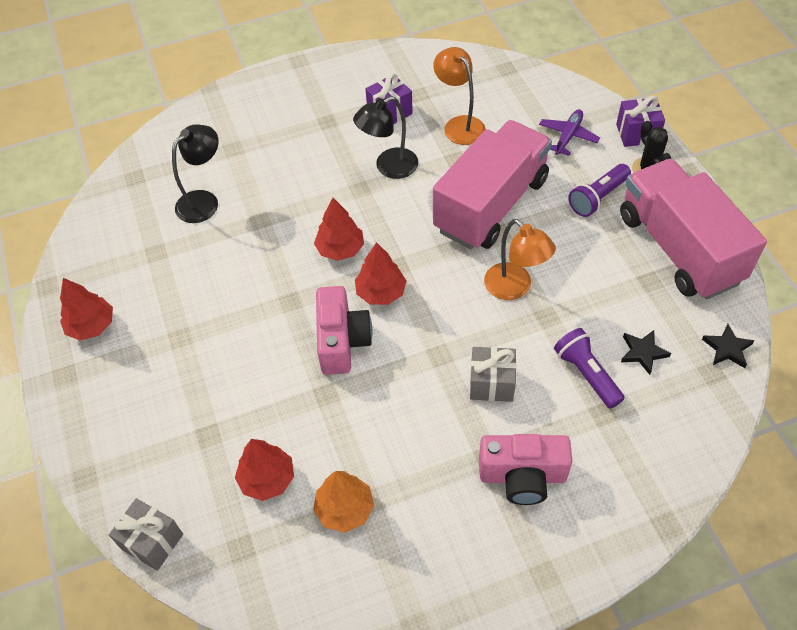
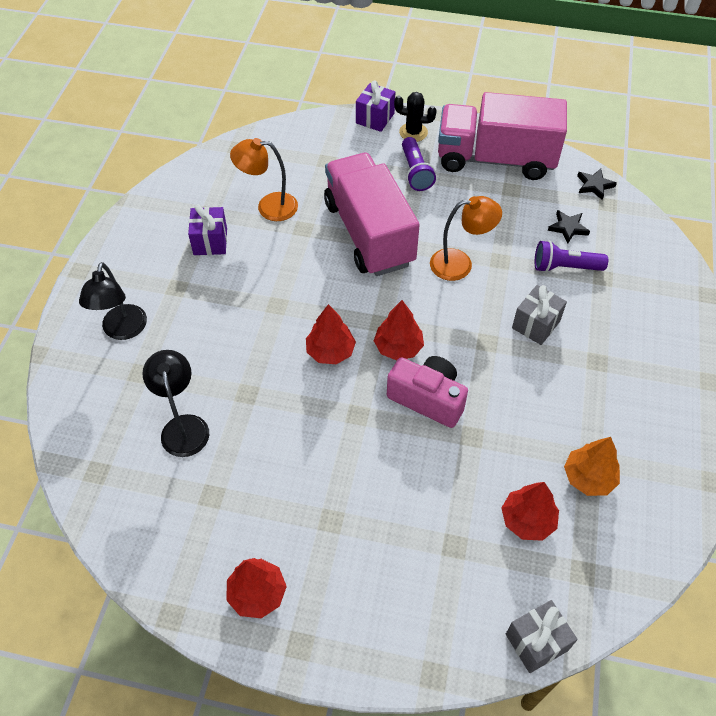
camera: 60 degrees left, 0 degrees up
black lamp [353,96,418,179] -> black lamp moved to [79,262,147,340]
pink camera [479,434,572,505] -> none
purple plane [539,109,600,156] -> none

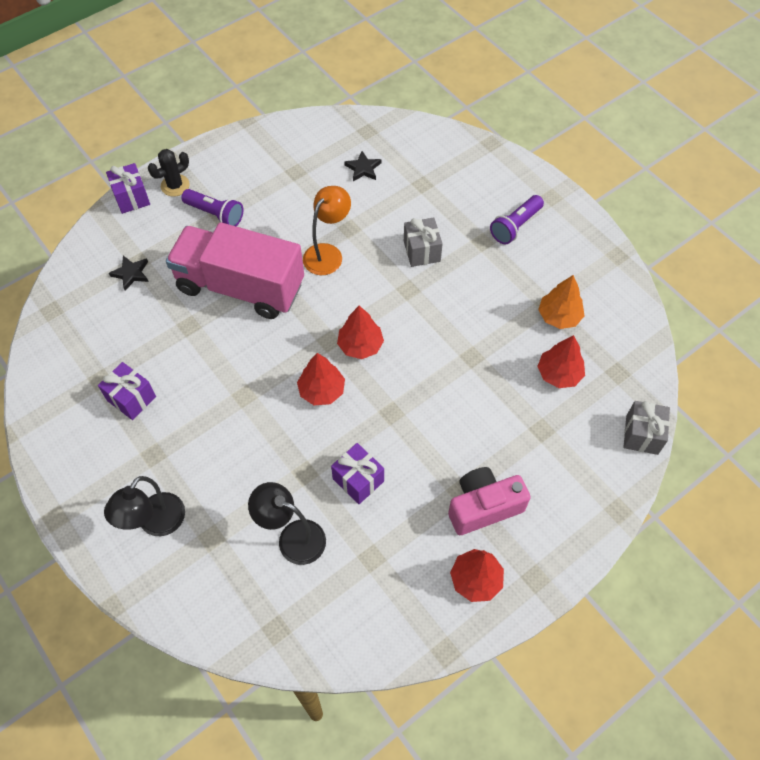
camera: 50 degrees left, 5 degrees up
black lamp [79,262,147,340] -> black lamp turned 75 degrees clockwise [104,476,185,536]
orange lamp [230,138,298,221] -> none
pink camera [387,356,468,428] -> pink camera moved to [448,467,531,535]
pink truck [438,92,567,180] -> none
purple flashlight [535,241,608,273] -> purple flashlight moved to [490,195,544,245]
black star [577,169,617,200] -> black star moved to [109,256,149,291]
none -> purple gift [331,443,384,504]

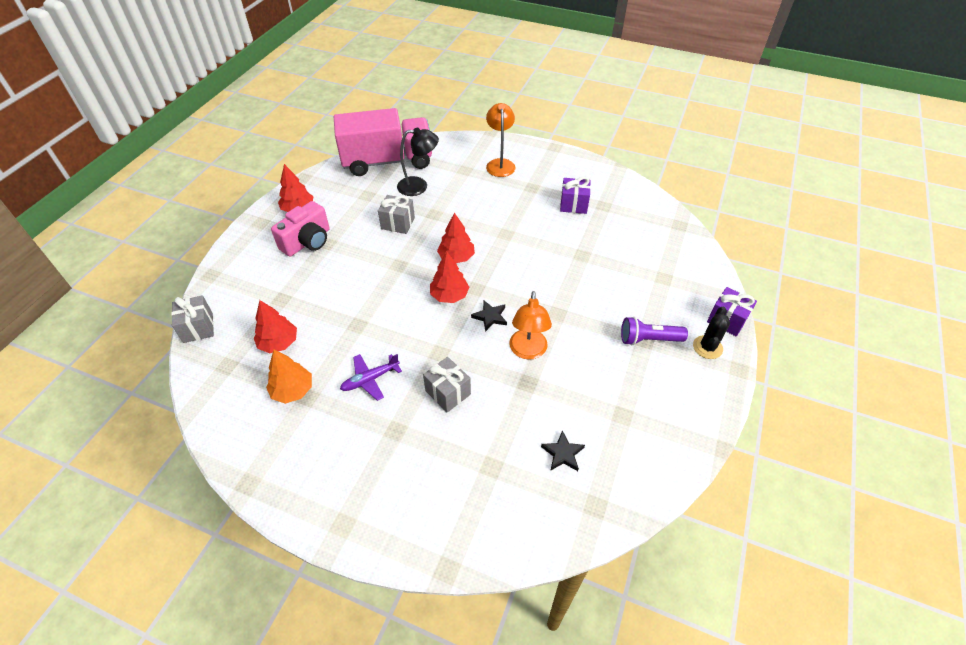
camera: 150 degrees right, 10 degrees down
black lamp [104,476,185,536] -> orange lamp [486,103,515,177]
black star [109,256,149,291] -> black star moved to [471,301,507,332]
pink truck [166,222,304,319] -> pink truck moved to [334,108,432,176]
purple gift [331,443,384,504] -> grey gift [378,195,415,234]
purple flashlight [490,195,544,245] -> none
none -> purple plane [340,354,402,401]

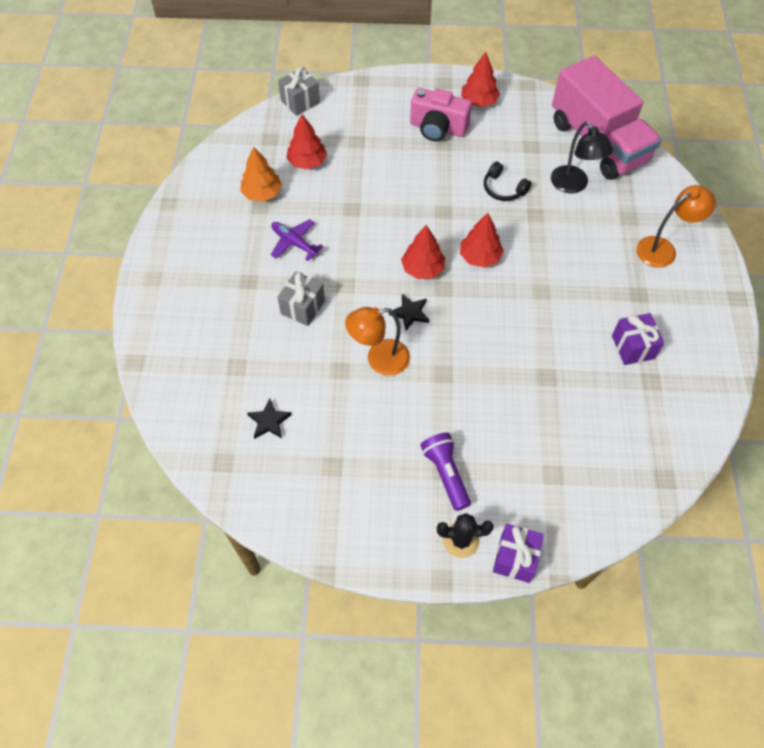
camera: 70 degrees right, 10 degrees up
grey gift [378,195,415,234] -> black headphones [484,162,531,201]

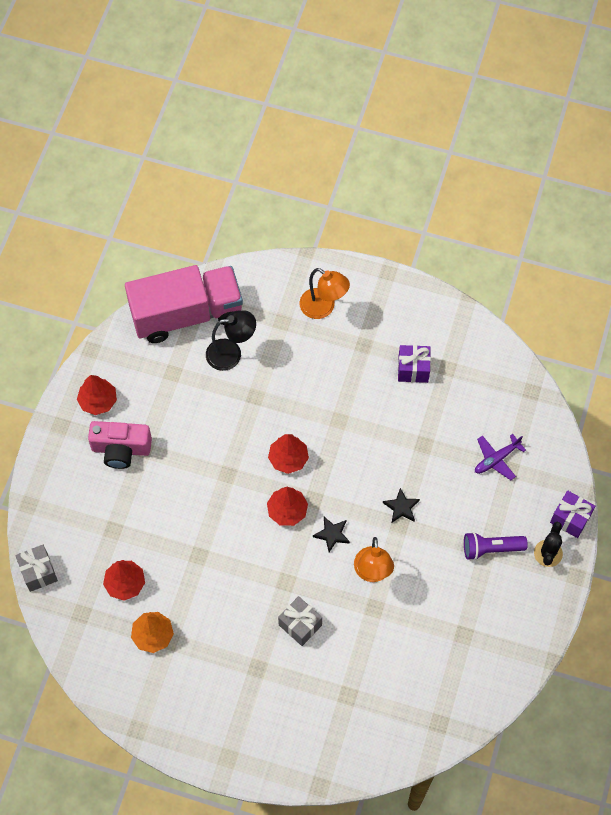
camera: 75 degrees left, 5 degrees up
black star [247,399,292,439] -> black star moved to [383,488,420,523]
purple plane [271,219,324,261] -> purple plane moved to [475,434,526,480]
pink camera [410,88,472,141] -> pink camera turned 60 degrees clockwise [88,421,152,469]
black headphones [484,162,531,201] -> none
orange lamp [636,185,716,268] -> orange lamp turned 135 degrees clockwise [300,268,350,319]

